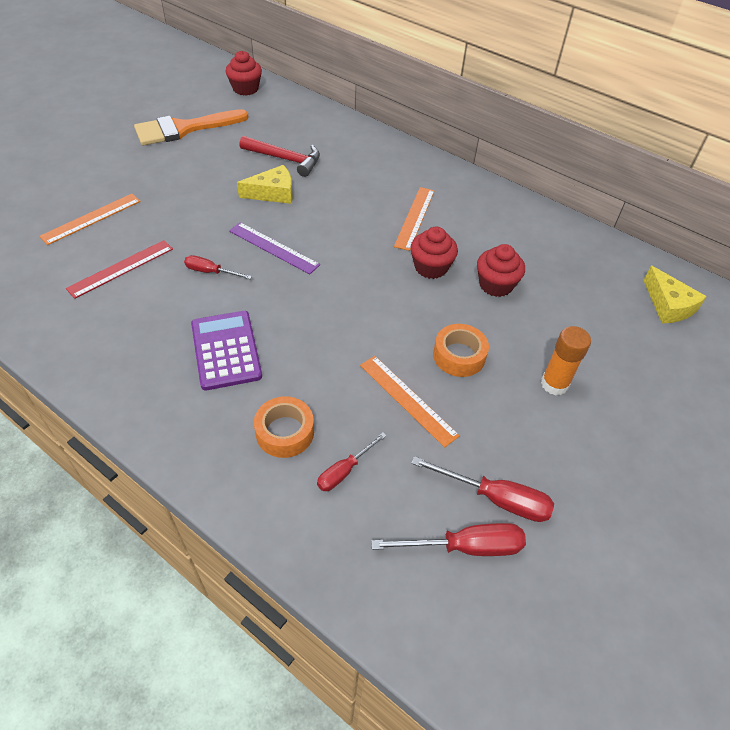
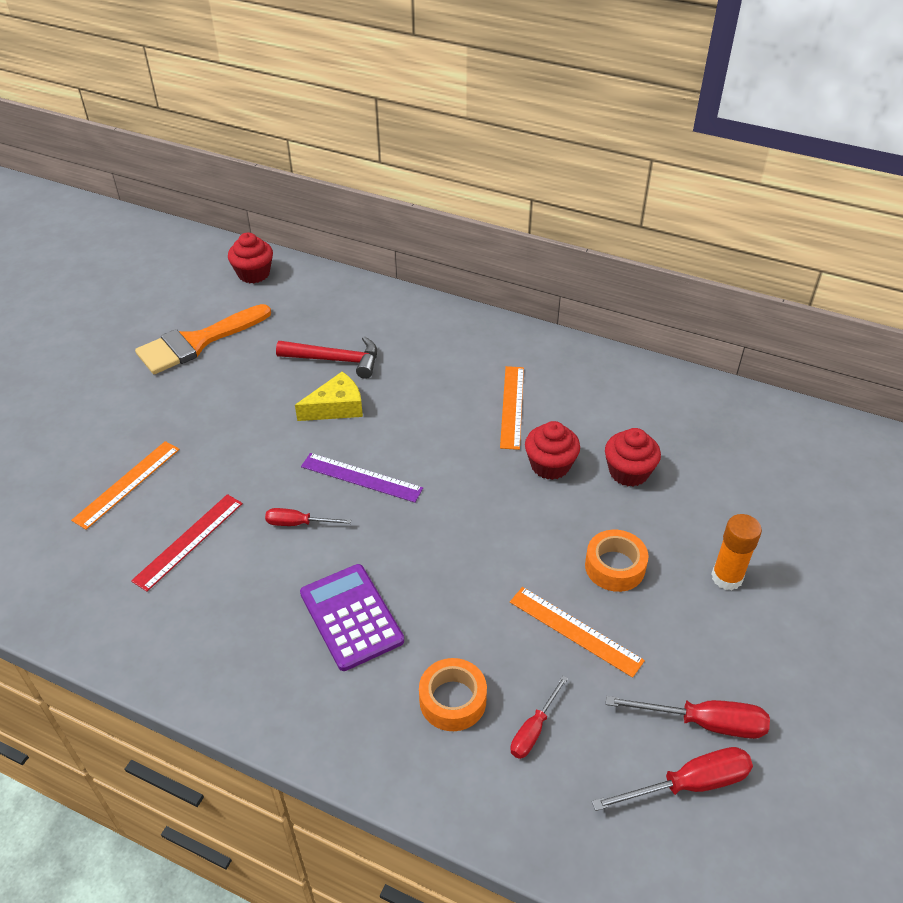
camera: 10 degrees left, 5 degrees down
yellow cheese [643,266,707,323] -> none

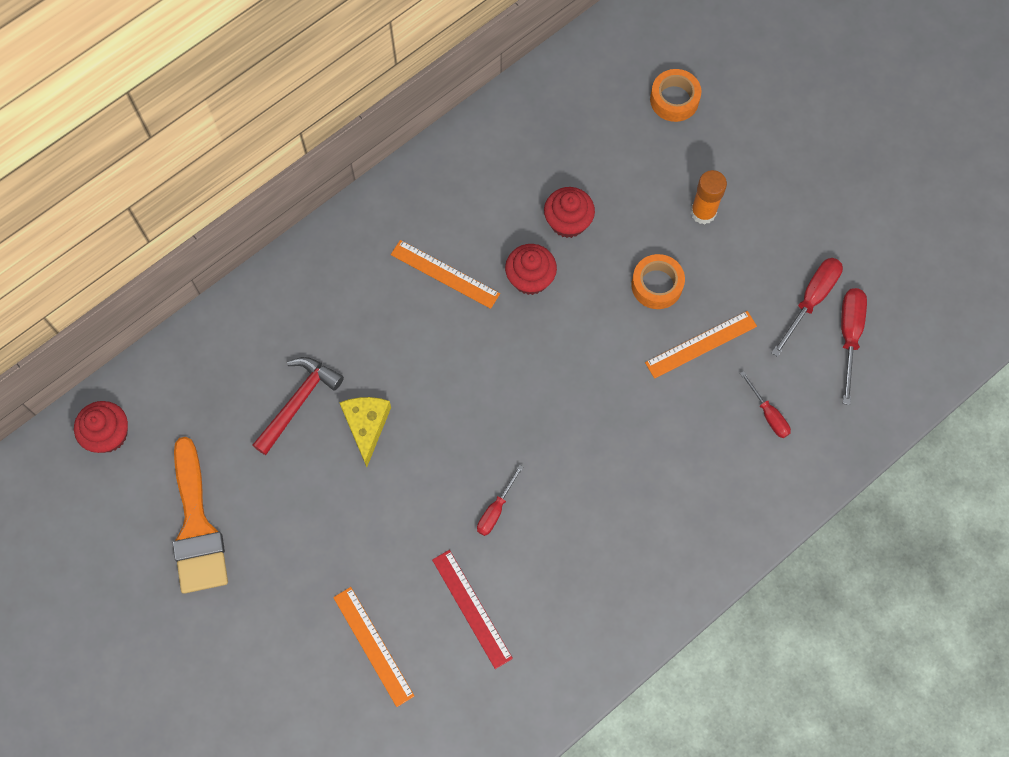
camera: 65 degrees left, 25 degrees up
purple calculator [300,564,404,671] -> none
purple ruler [301,453,423,503] -> none
orange tape [419,658,487,731] -> orange tape moved to [650,69,701,122]

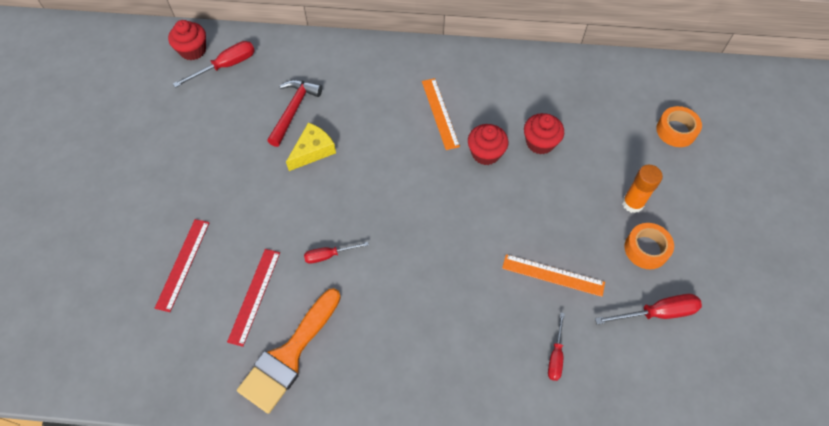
camera: 45 degrees right, 10 degrees down
orange brush [173,437,228,594] -> orange brush moved to [237,288,341,414]
red hammer [252,357,344,455] -> red hammer turned 60 degrees counterclockwise [267,80,322,147]
orange ruler [333,587,414,707] -> red ruler [155,219,210,312]
orange tape [631,254,685,309] -> orange tape moved to [624,223,674,269]
red screwdriver [841,288,867,405] -> red screwdriver moved to [173,41,255,88]

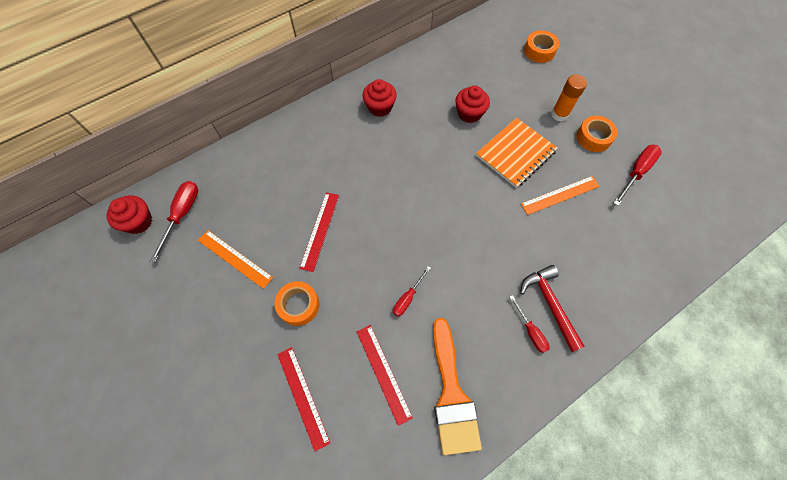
camera: 40 degrees left, 5 degrees up
red hammer [267,80,322,147] -> red hammer moved to [520,265,585,352]
yellow cheese [286,122,336,171] -> red ruler [299,192,339,272]
orange ruler [422,78,460,150] -> orange ruler moved to [198,230,273,289]
red cupcake [468,124,508,165] -> red cupcake moved to [363,79,397,117]
red screwdriver [548,313,565,381] -> red screwdriver moved to [510,295,550,353]
none -> orange tape [275,281,319,326]
none -> orange notebook [476,118,558,188]

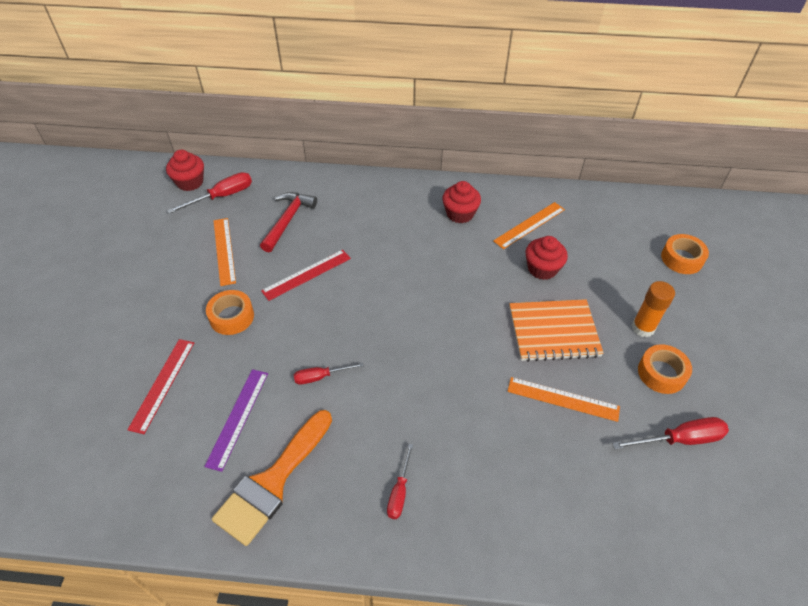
camera: 40 degrees right, 15 degrees down
red ruler [357,325,413,426] -> purple ruler [204,369,268,472]
red hammer [520,265,585,352] -> red hammer moved to [260,192,317,252]
none -> orange ruler [493,202,565,249]

